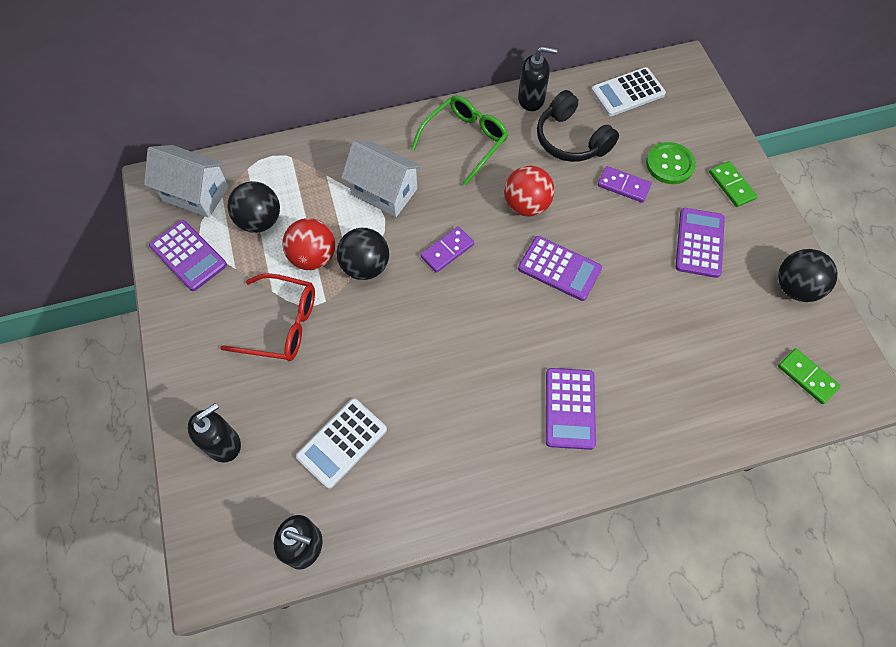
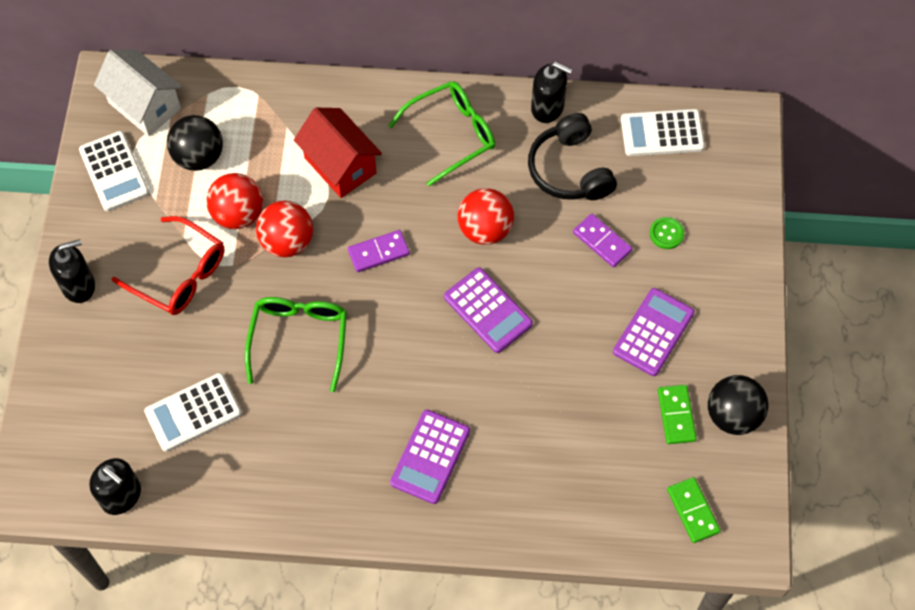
camera: 20 degrees right, 0 degrees up
purple calculator [149,220,227,291] -> white calculator [79,131,149,211]
black soap dispenser [188,403,241,462] -> black soap dispenser moved to [49,239,95,303]
black ball [337,228,389,280] -> red ball [256,201,313,257]
white house [341,141,422,217] -> red house [294,108,382,198]
green button [646,142,696,184] -> green button [650,217,684,249], size x0.61
green domino [709,161,757,207] -> green domino moved to [658,385,697,444]
none -> green glasses [245,297,347,392]

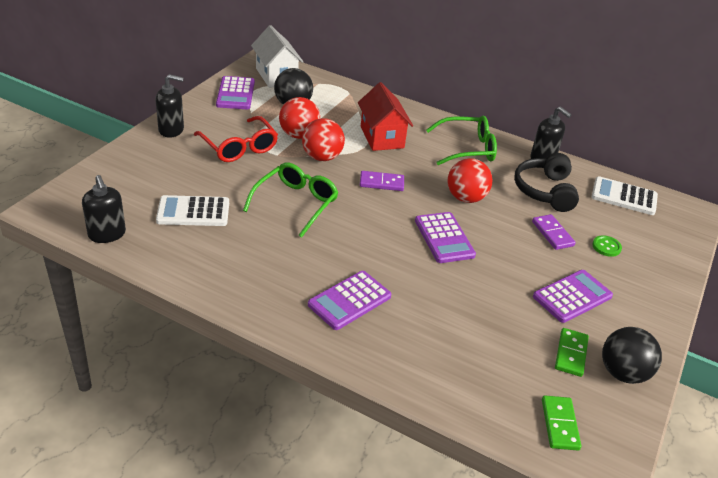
camera: 20 degrees right, 25 degrees down
white calculator [79,131,149,211] -> purple calculator [216,76,255,109]

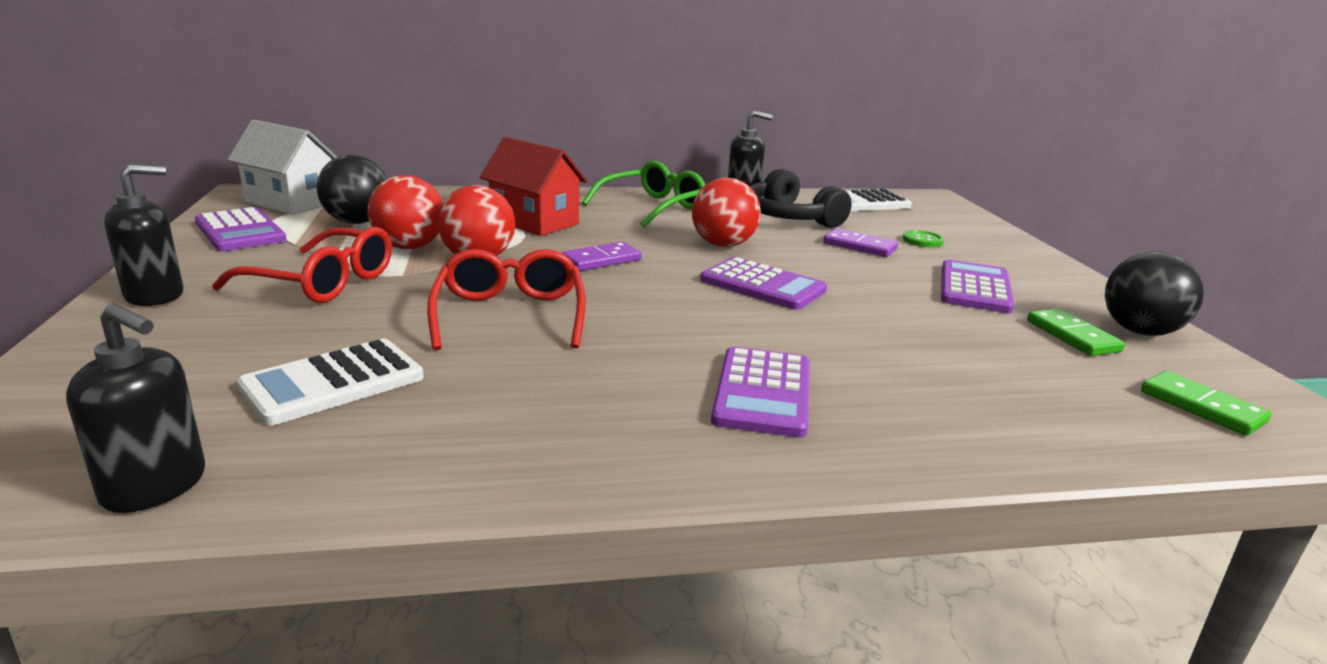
camera: 35 degrees left, 15 degrees down
green glasses [243,163,338,238] -> red glasses [427,249,586,350]

